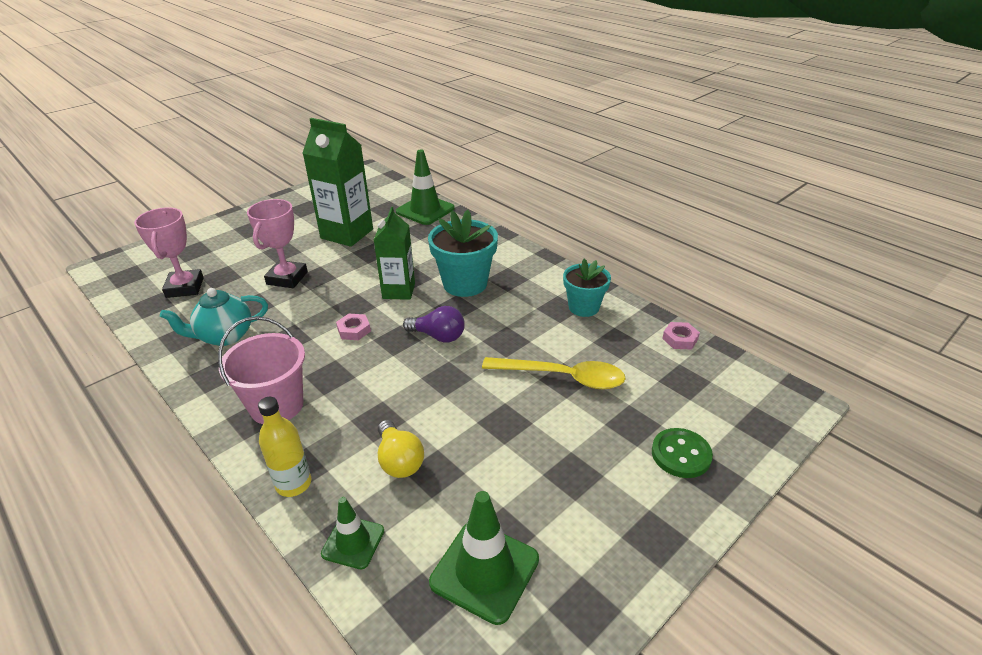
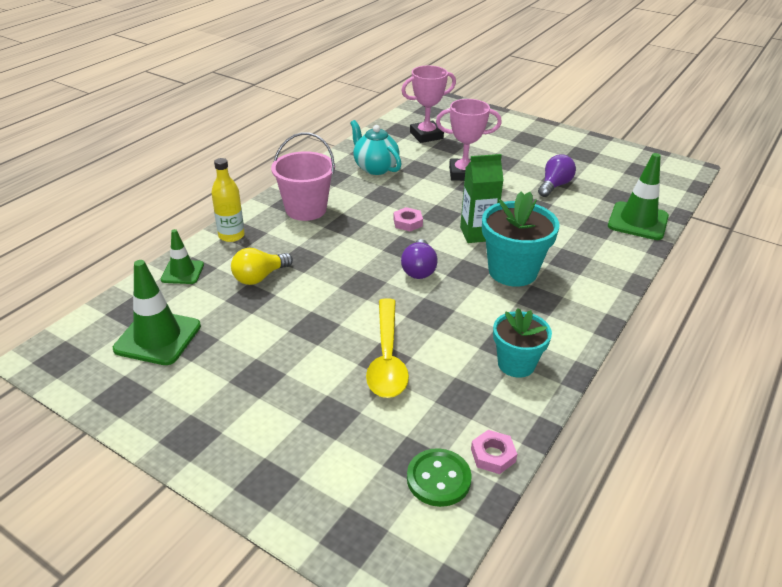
camera: 75 degrees right, 0 degrees up
green carton [303,118,373,247] -> purple light bulb [538,154,576,197]
green button [652,428,713,478] -> green button moved to [407,448,472,507]

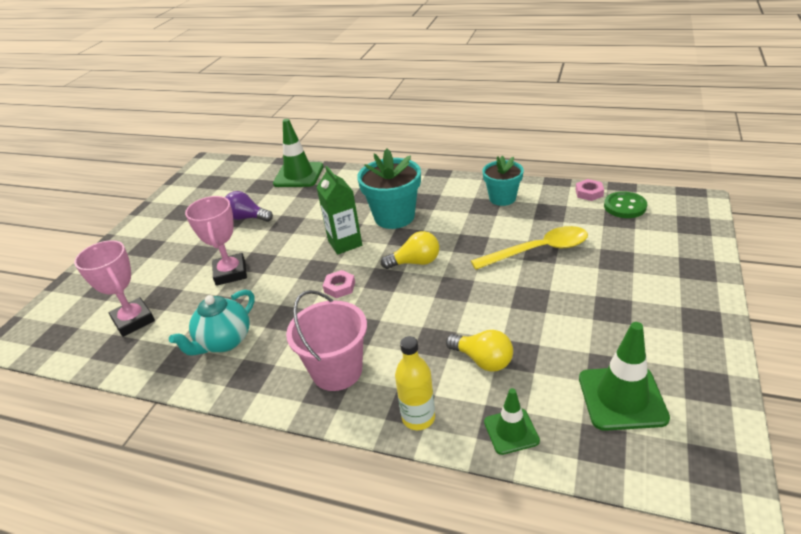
camera: 100 degrees left, 0 degrees up
purple light bulb [401,239,438,279] -> yellow light bulb [381,231,439,269]

